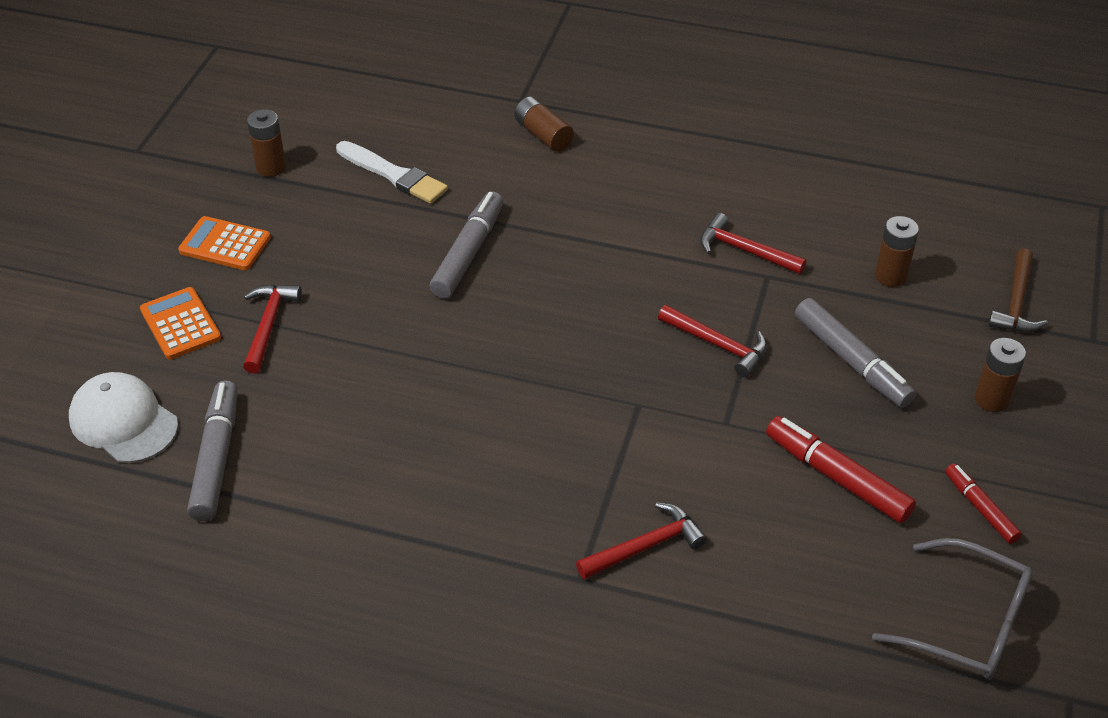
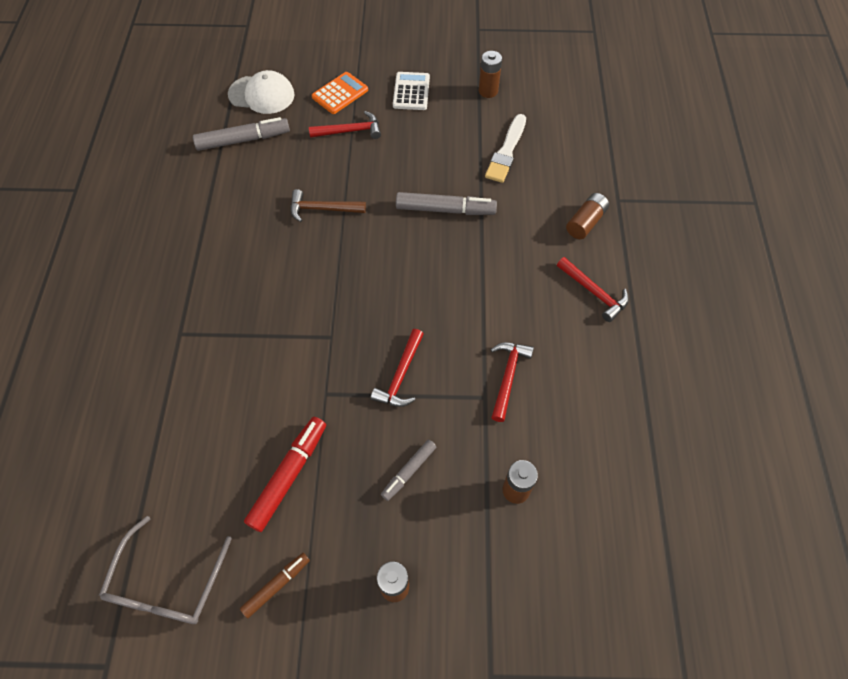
camera: 75 degrees right, 15 degrees up
white cap [69,372,178,463] -> white cap turned 75 degrees clockwise [228,70,295,114]
orange calculator [178,216,271,270] -> white calculator [393,72,430,110]
red hammer [576,502,707,580] -> red hammer moved to [557,257,629,322]
grey marker [795,298,916,408] -> grey marker [381,440,436,501], size x0.60
red marker [945,463,1022,544] -> brown marker [240,553,310,618]
brown hammer [988,248,1048,332] -> brown hammer moved to [290,189,366,222]

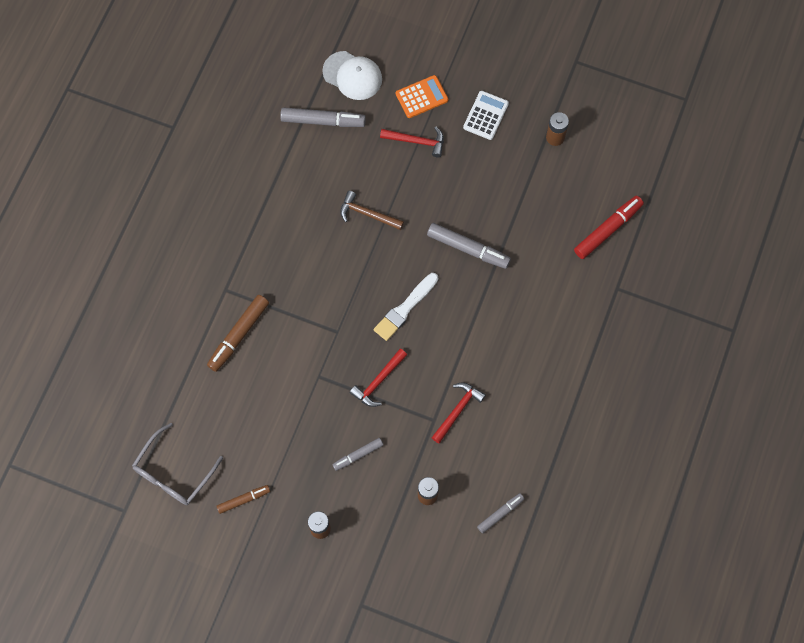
camera: 20 degrees right, 10 degrees up
red marker [244,417,326,532] -> red marker moved to [574,196,644,259]
white brush [485,114,526,183] -> white brush moved to [374,273,438,341]
red hammer [557,257,629,322] -> none
brown battery [566,193,609,239] -> none
none -> brown marker [207,295,269,372]
none -> grey marker [477,493,524,533]

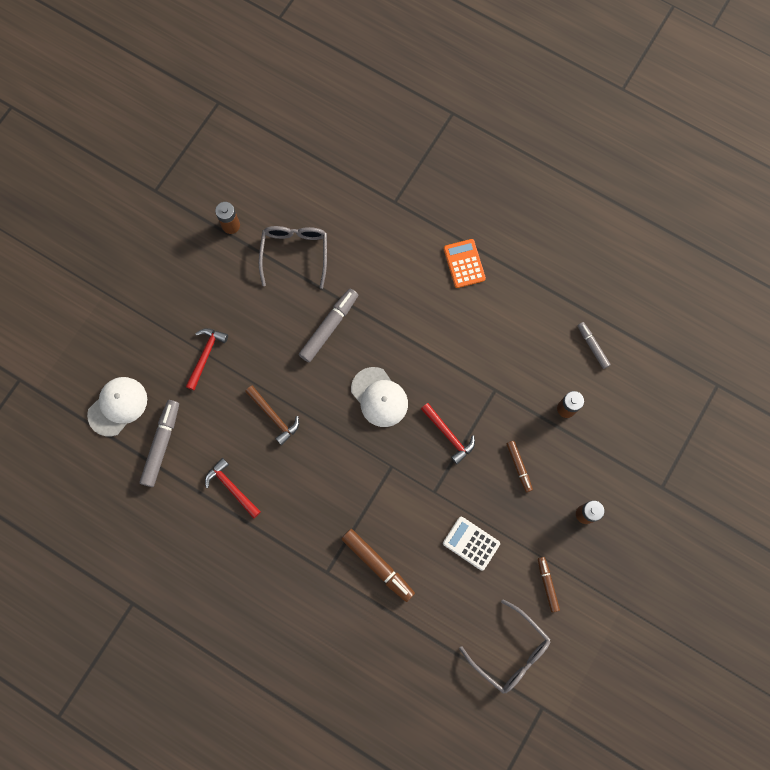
camera: 80 degrees left, 5 degrees up
grey marker [332,438,383,471] -> brown marker [506,441,533,492]
brown hammer [340,191,404,230] -> brown hammer turned 75 degrees counterclockwise [245,386,299,445]
white brush [374,273,438,341] -> white cap [351,367,408,427]
orange calculator [396,75,448,118] -> orange calculator moved to [444,239,486,288]
red hammer [431,382,486,444] -> red hammer moved to [205,458,261,519]
white calculator [463,91,509,140] -> white calculator moved to [443,517,500,571]
red marker [574,196,644,259] -> none
none -> grey glasses [259,226,327,289]

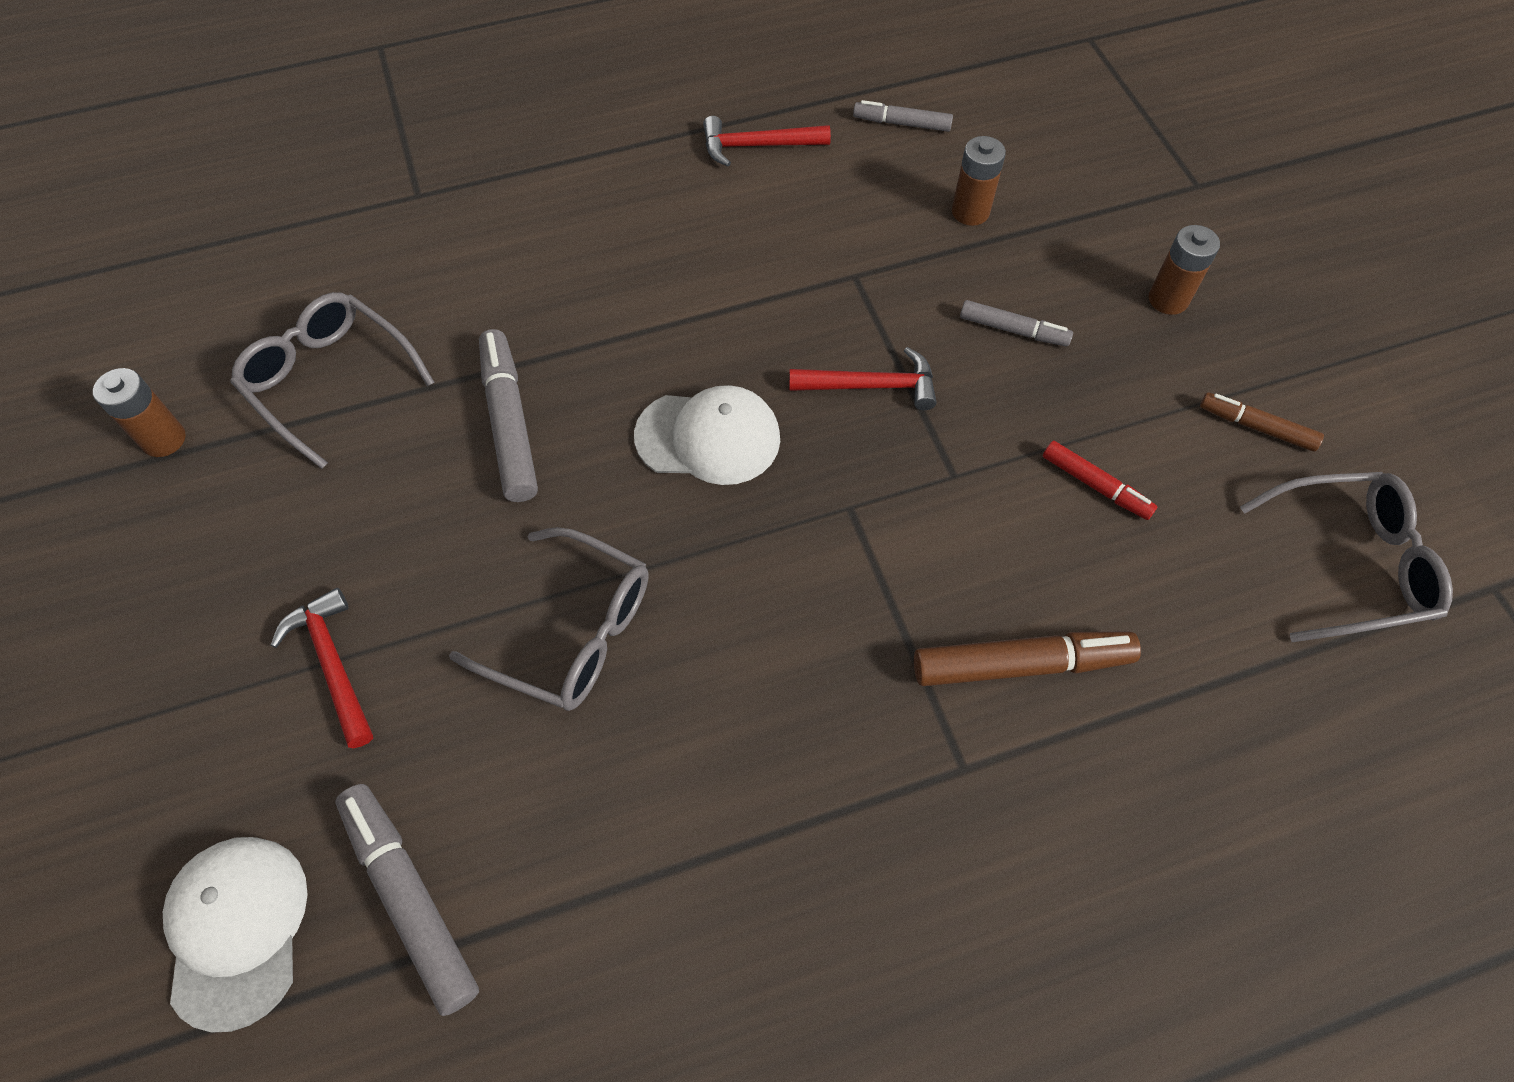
camera: 50 degrees left, 15 degrees down
red hammer [205,458,261,519] -> red hammer moved to [703,116,831,167]
brown hammer [245,386,299,445] -> grey glasses [449,527,648,711]
white calculator [443,517,500,571] -> red marker [1043,441,1157,520]
orange calculator [444,239,486,288] -> none
brown marker [506,441,533,492] -> grey marker [960,300,1073,347]

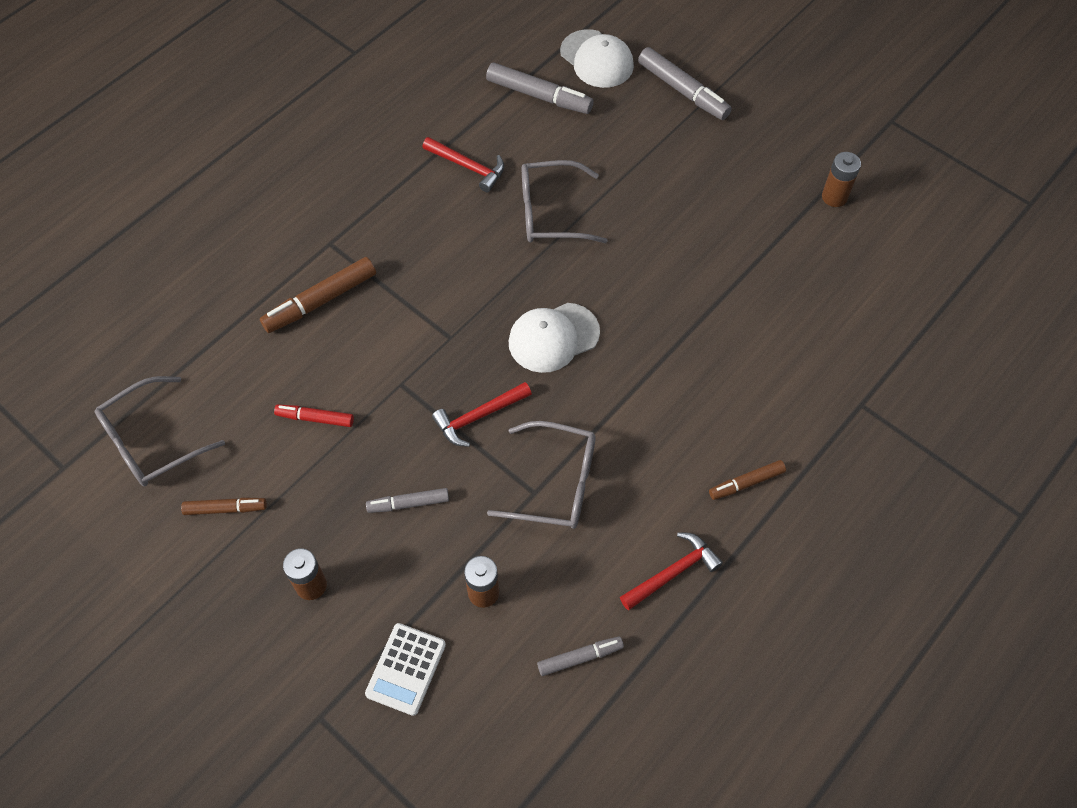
camera: 150 degrees right, 0 degrees up
grey glasses [230,292,435,469] -> grey glasses moved to [487,421,596,529]
red hammer [270,588,373,748] -> red hammer moved to [423,137,504,192]
grey marker [479,329,538,502] -> grey marker moved to [638,47,732,120]
none -> white calculator [365,623,446,716]
none -> brown marker [709,460,786,500]

